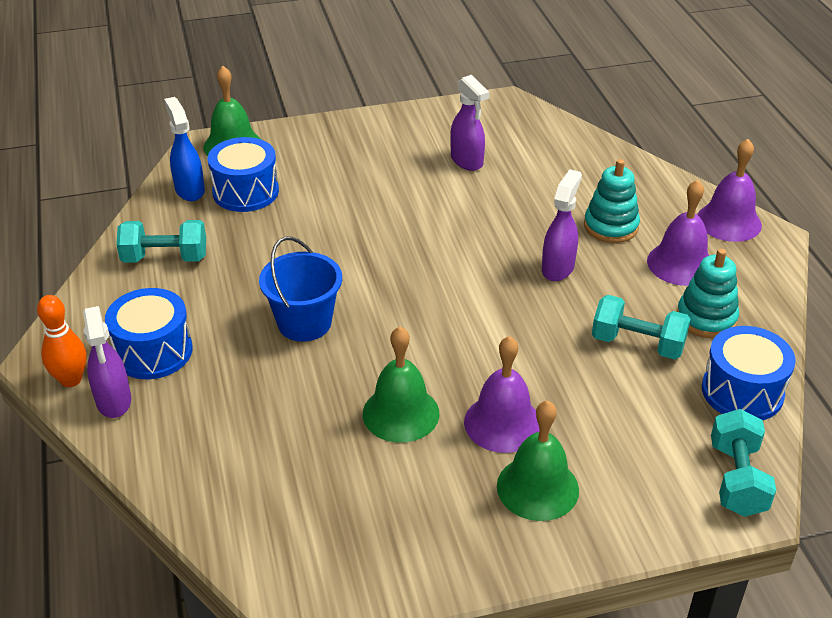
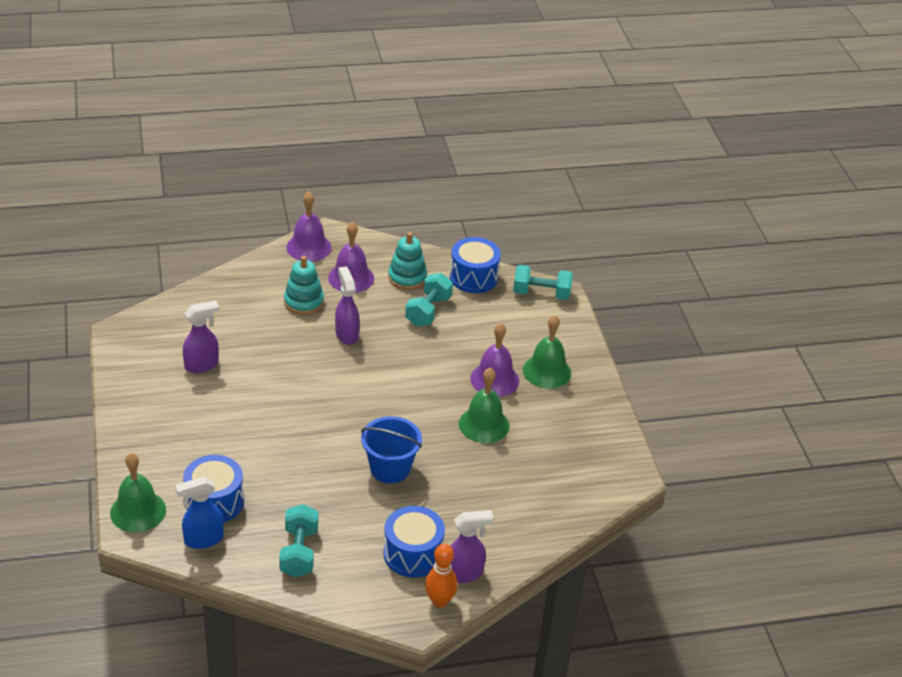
camera: 90 degrees left, 0 degrees up
purple spray bottle [542,169,582,281] -> purple spray bottle turned 45 degrees clockwise [335,266,360,345]

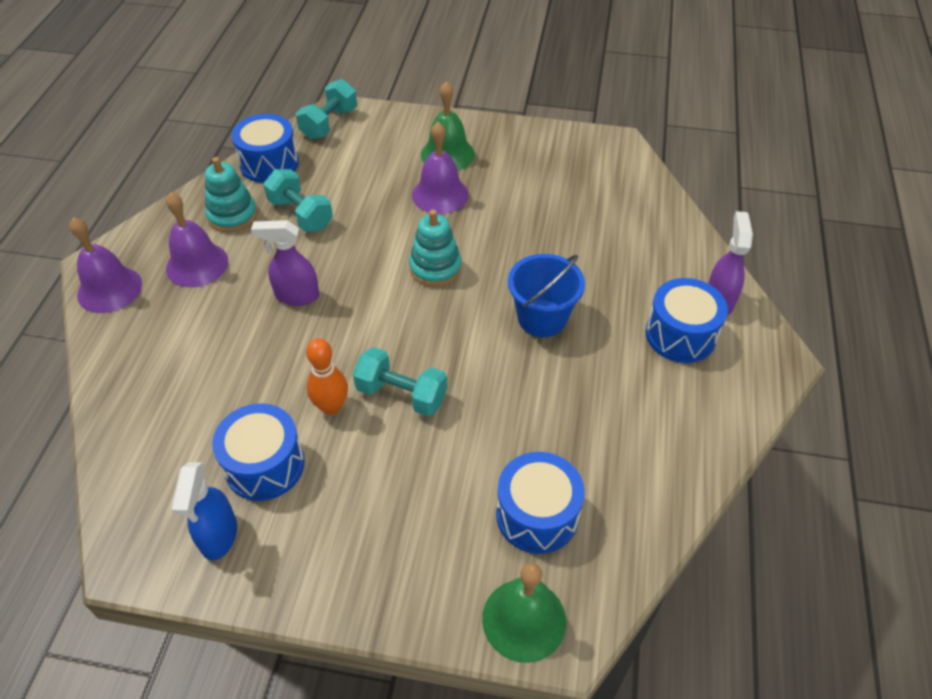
camera: 65 degrees left, 10 degrees up
blue spray bottle [175,477,224,549] -> blue spray bottle moved to [171,462,237,560]
purple spray bottle [183,300,219,373] -> blue drum [212,404,305,501]
turquoise dumbbell [279,504,318,577] -> turquoise dumbbell moved to [353,347,447,416]
turquoise stacking toy [284,256,324,315] -> turquoise stacking toy moved to [409,209,461,287]
orange bowling pin [425,544,458,607] -> orange bowling pin moved to [306,338,348,415]
green bell [459,368,509,443] -> none

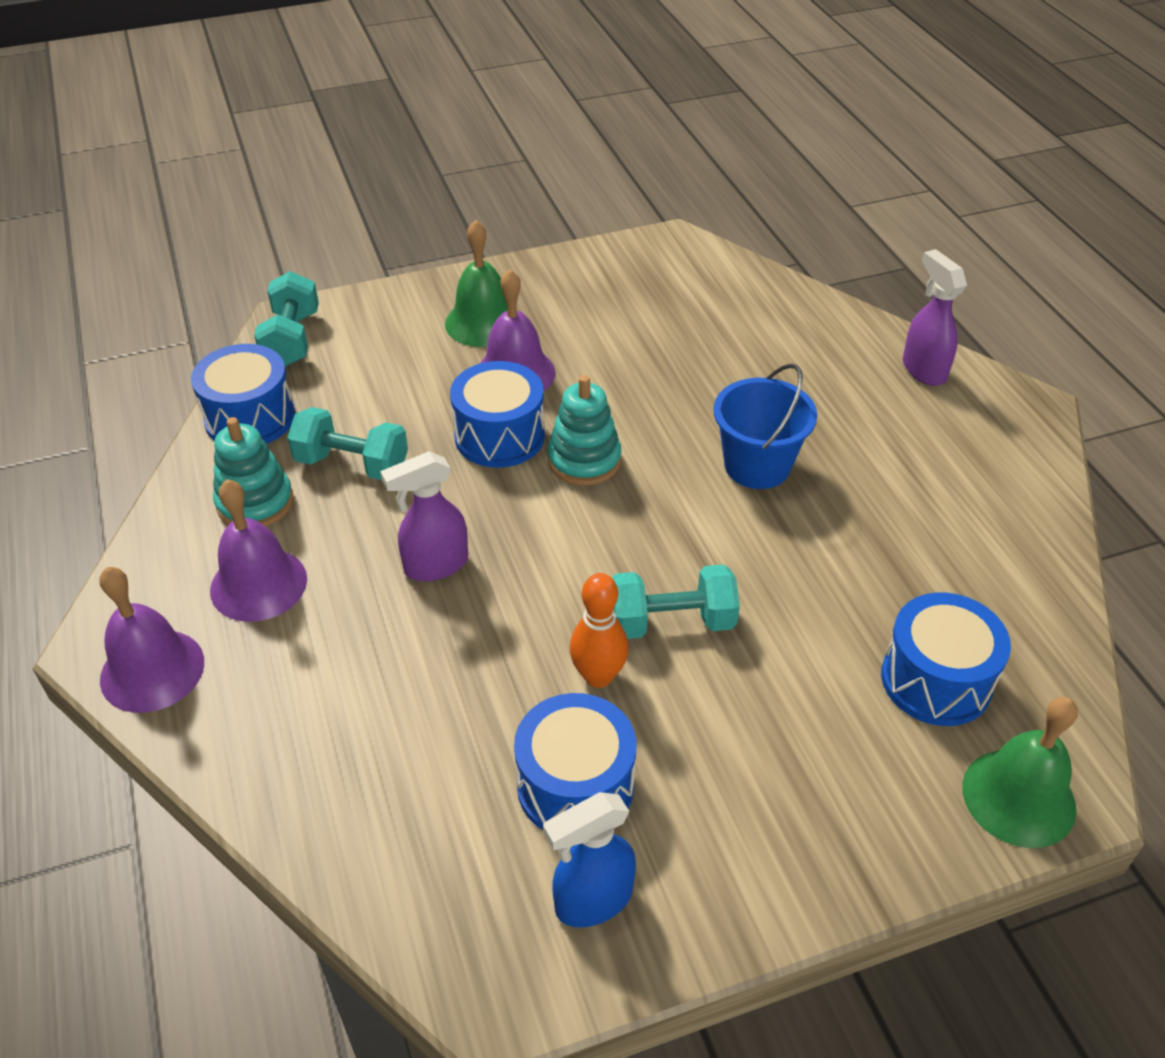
camera: 30 degrees left, 5 degrees down
blue spray bottle [171,462,237,560] -> blue spray bottle turned 90 degrees clockwise [543,792,636,928]
blue drum [645,278,728,363] -> blue drum moved to [450,361,545,468]

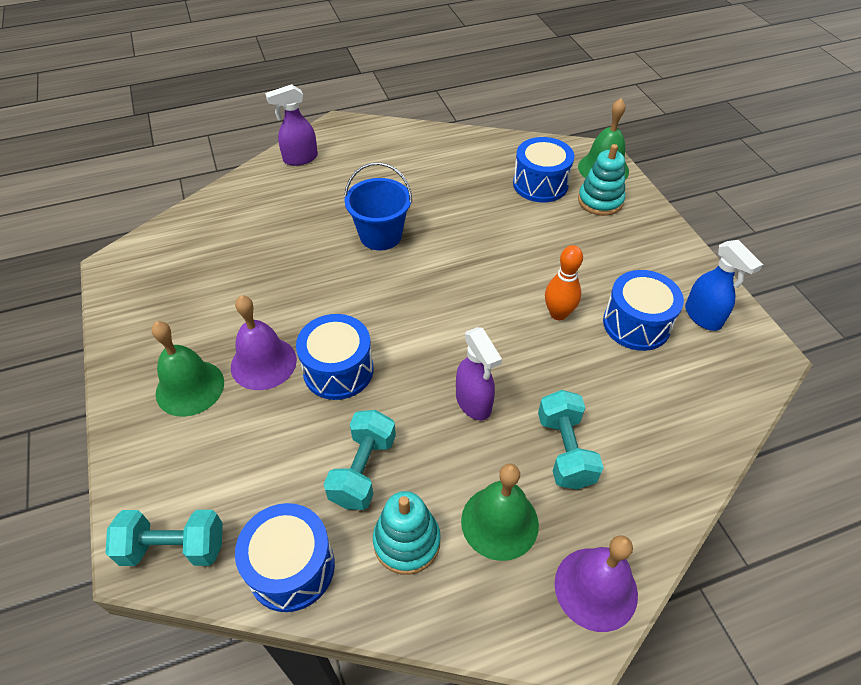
camera: 90 degrees left, 5 degrees up
purple bell [210,479,307,622] -> green bell [461,464,539,561]
turquoise stacking toy [547,375,621,485] -> turquoise stacking toy moved to [578,144,625,216]
turquoise dumbbell [611,564,740,639] -> turquoise dumbbell moved to [538,390,604,489]

